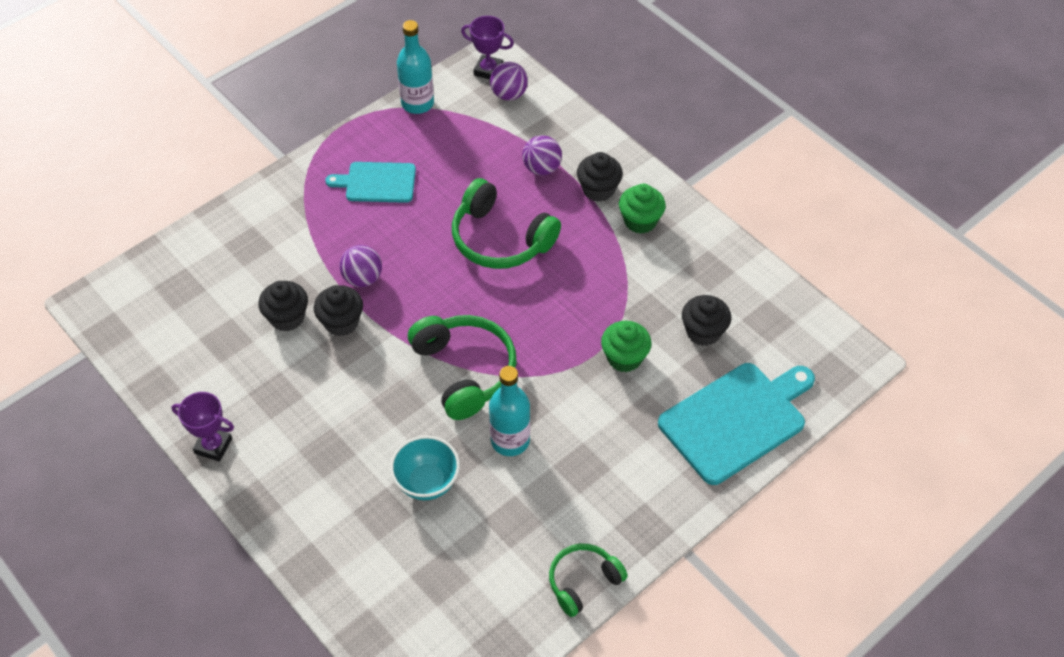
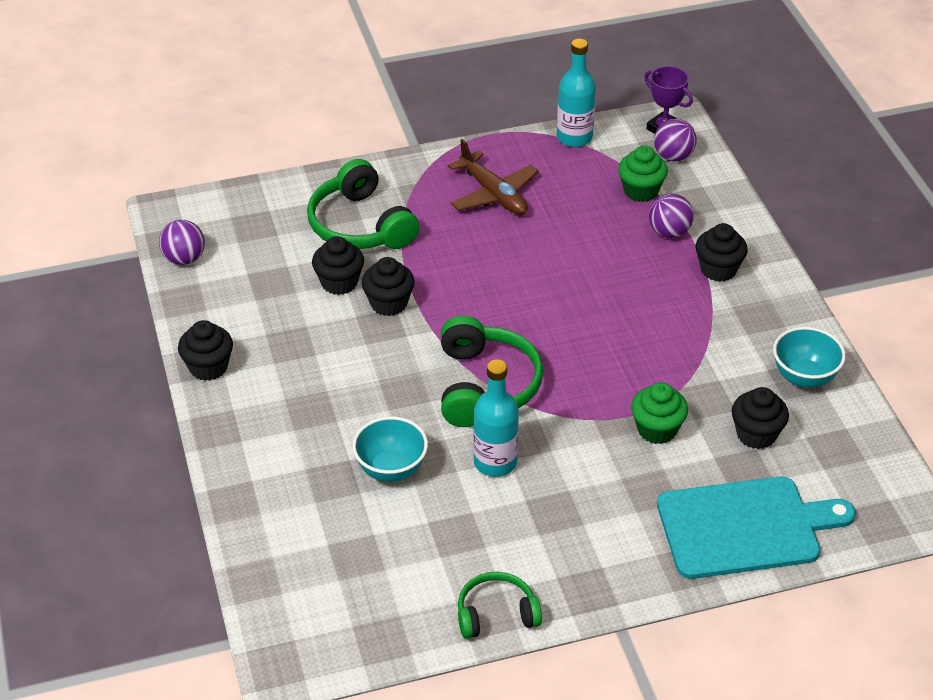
camera: 25 degrees right, 10 degrees down
purple trophy [171,392,234,462] -> black cupcake [178,320,233,381]
turquoise cutting board [325,162,416,203] -> brown plane [448,139,539,215]
purple ball [340,245,382,287] -> purple ball moved to [159,220,205,265]
green headphones [452,178,561,269] -> green headphones moved to [307,159,419,249]
green cupcake [619,184,666,234] -> green cupcake moved to [618,146,668,202]
none -> turquoise bowl [773,327,846,388]

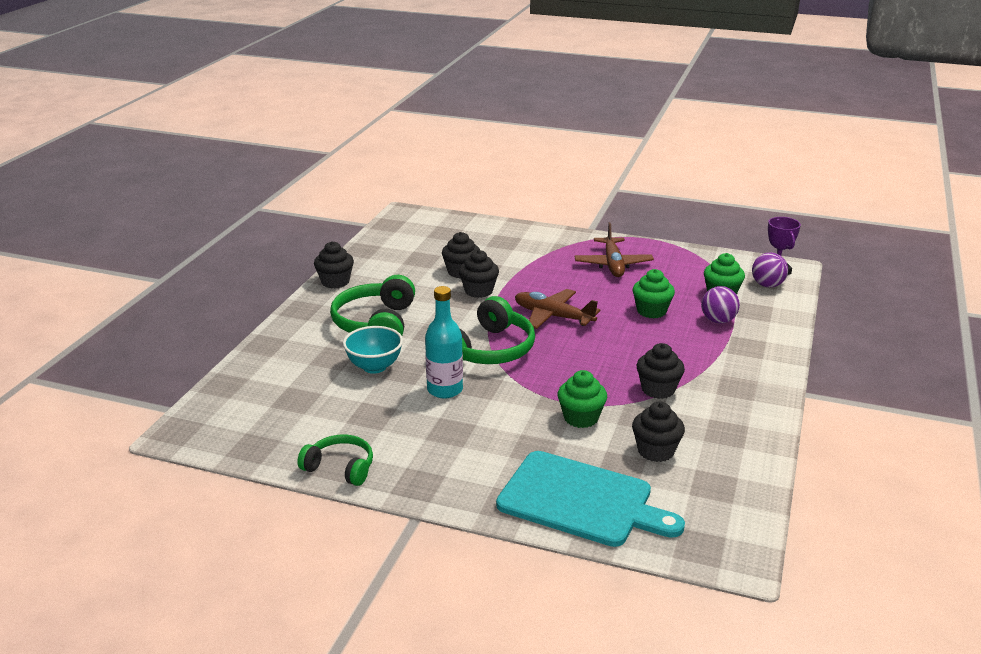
camera: 35 degrees right, 15 degrees down
purple ball [159,220,205,265] -> none
green headphones [307,159,419,249] -> green headphones moved to [330,275,415,335]
turquoise bottle [557,39,596,147] -> none
black cupcake [696,223,748,282] -> black cupcake moved to [636,343,685,399]
turquoise bowl [773,327,846,388] -> none
none -> brown plane [515,289,601,329]
none -> green cupcake [633,269,675,319]

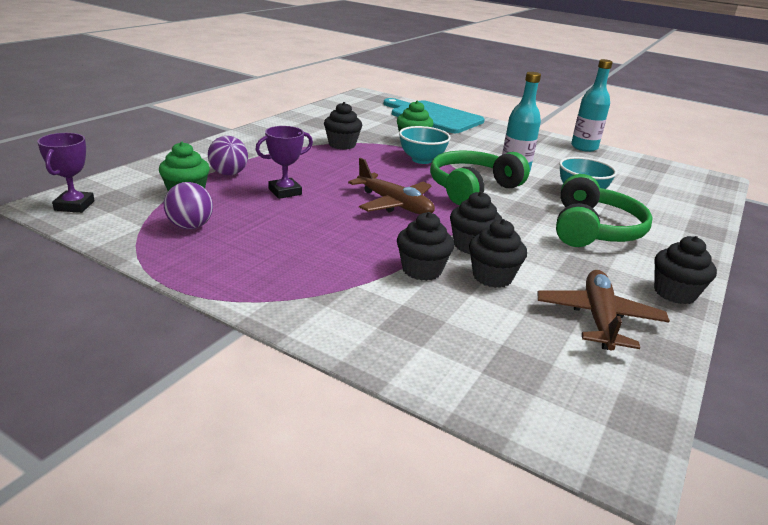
camera: 170 degrees left, 0 degrees up
green headphones [297,435,373,486] -> turquoise bottle [571,59,613,152]
brown plane [574,222,654,277] -> brown plane moved to [537,270,670,351]
black cupcake [632,402,685,462] -> black cupcake moved to [397,212,454,281]
green cupcake [633,269,675,319] -> purple trophy [255,126,313,199]
purple ball [752,252,788,288] -> purple ball moved to [164,182,213,229]
none -> turquoise bowl [399,126,451,164]

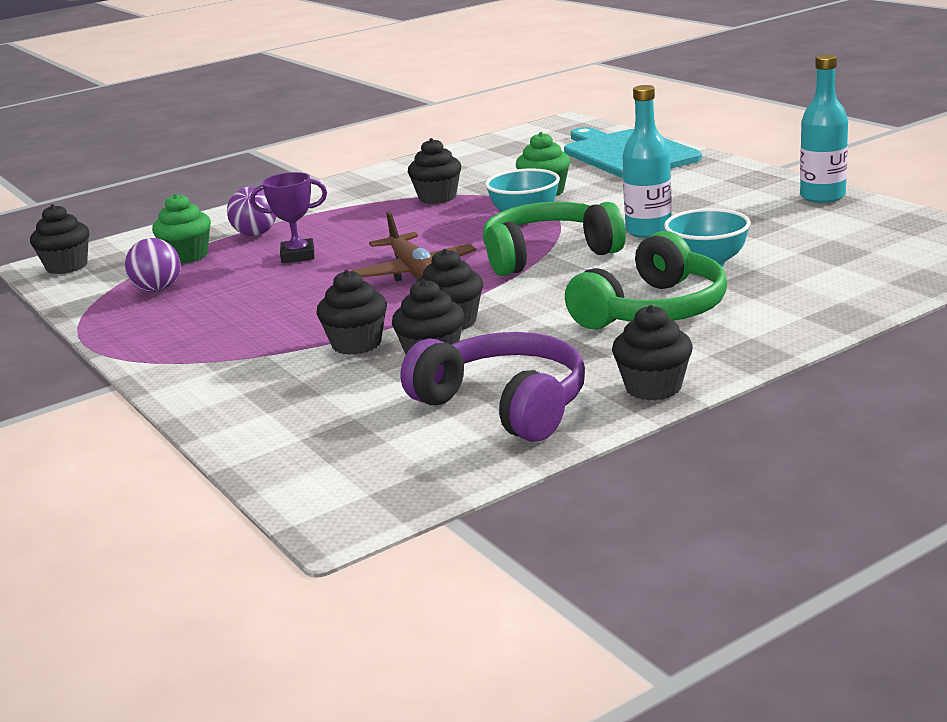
camera: 30 degrees right, 5 degrees down
purple trophy [37,133,95,213] -> black cupcake [30,204,89,274]
brown plane [537,270,670,351] -> purple headphones [400,332,585,442]

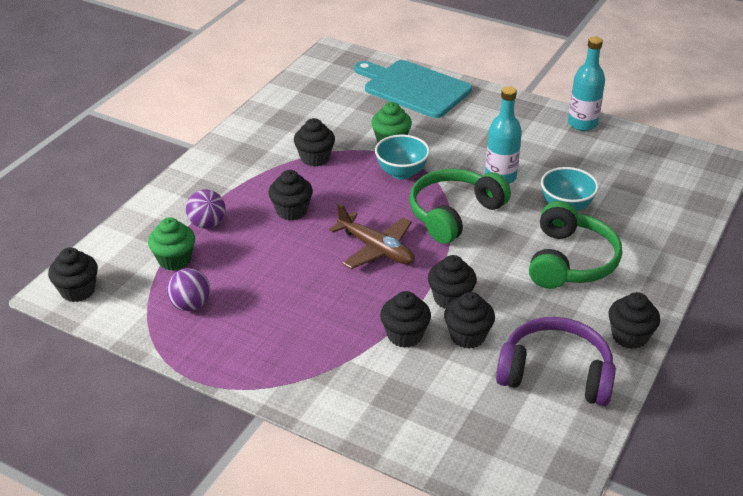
camera: 30 degrees left, 15 degrees up
purple trophy [250,172,327,263] -> none
none -> black cupcake [268,170,313,221]

